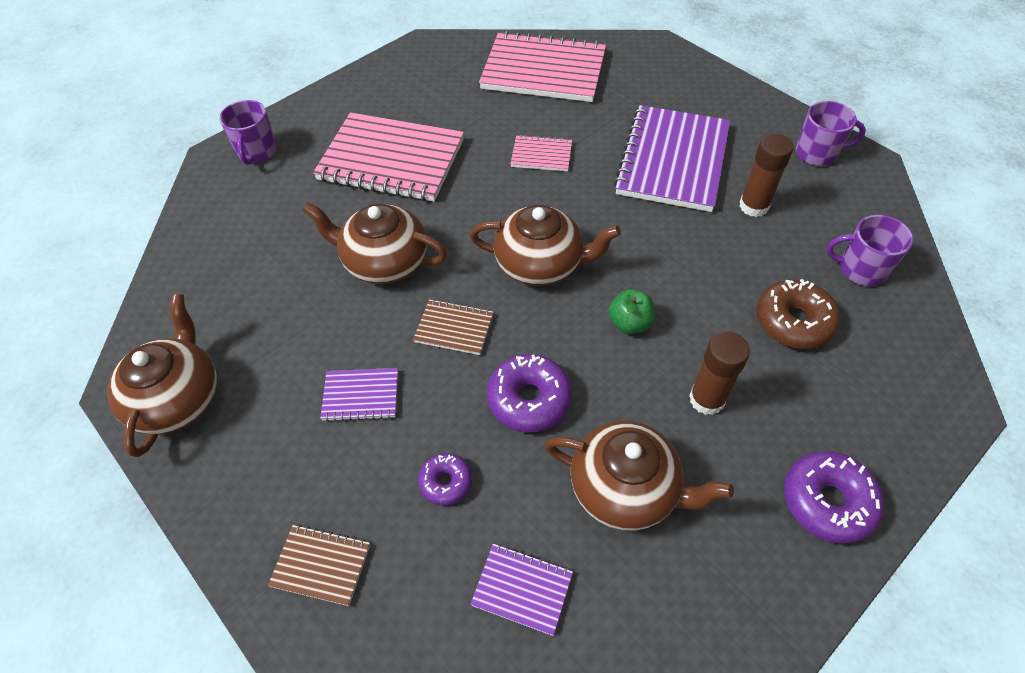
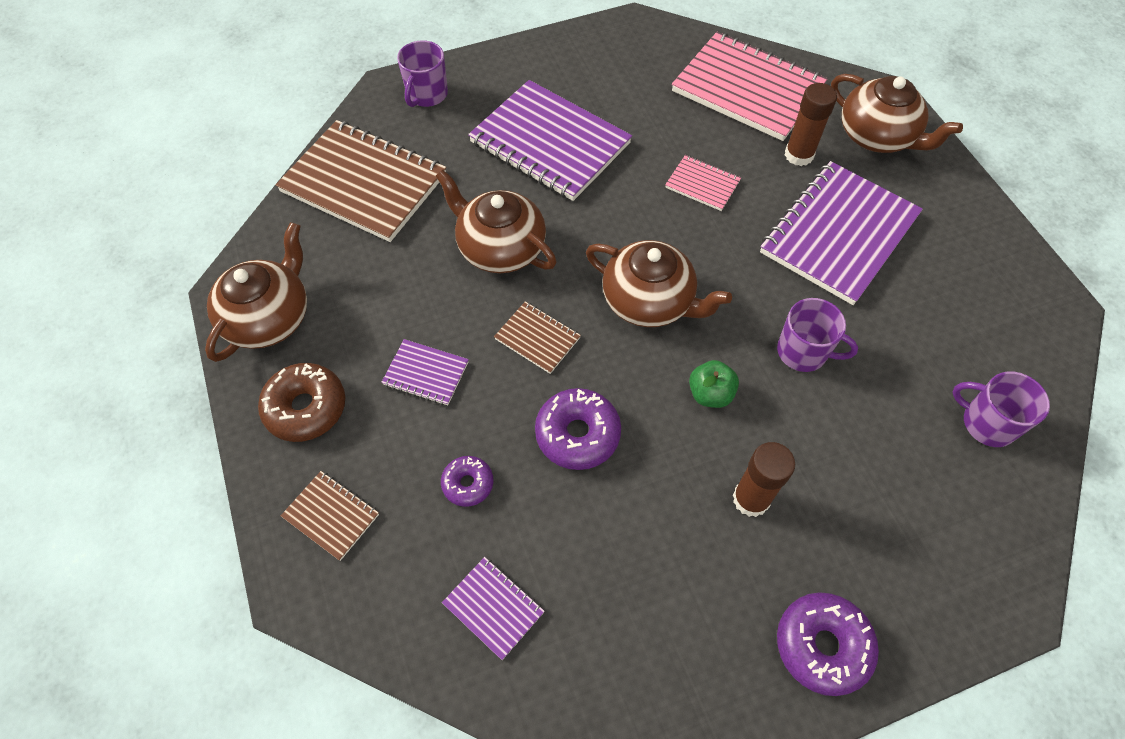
camera: 20 degrees right, 5 degrees up
pink notebook [313,112,464,201] -> purple notebook [468,80,632,201]
brown teapot [545,421,734,531] -> brown teapot moved to [831,74,963,153]
brown glue stick [739,134,794,217] -> brown glue stick moved to [785,83,837,166]
brown donut [756,279,840,349] -> brown donut moved to [258,363,346,442]
purple mug [796,101,866,166] -> purple mug moved to [777,298,858,372]
none -> brown notebook [276,120,446,242]

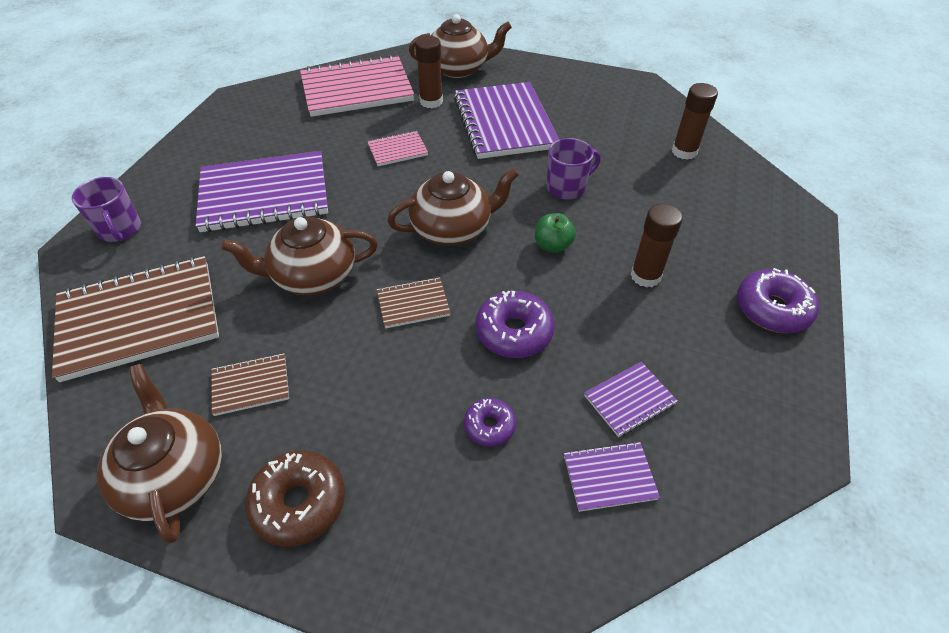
camera: 50 degrees left, 10 degrees down
brown notebook [281,471,379,561] -> brown notebook moved to [211,353,289,416]
purple notebook [381,339,469,405] -> purple notebook moved to [584,362,678,437]
purple mug [952,371,1050,447] -> brown glue stick [672,83,718,160]

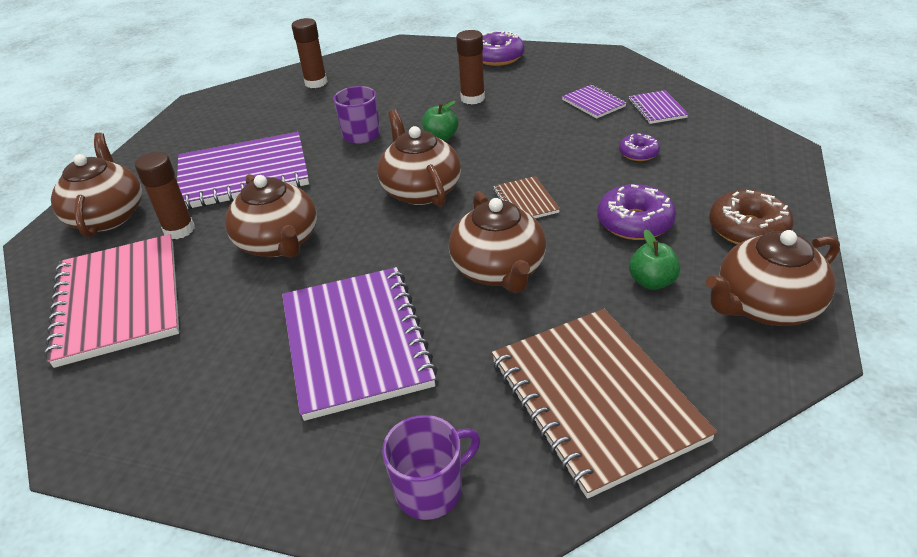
camera: 90 degrees left, 10 degrees down
brown notebook [211,353,289,416] -> green apple [629,229,680,290]
pink notebook [367,131,428,166] -> brown teapot [225,174,317,258]
purple donut [475,290,555,358] -> purple donut moved to [597,184,676,240]

